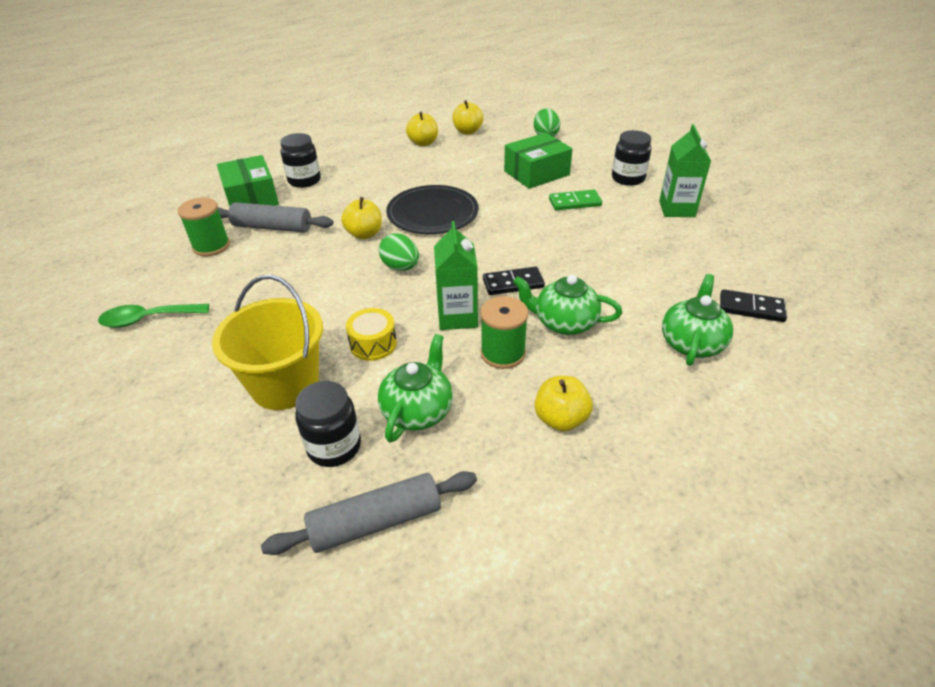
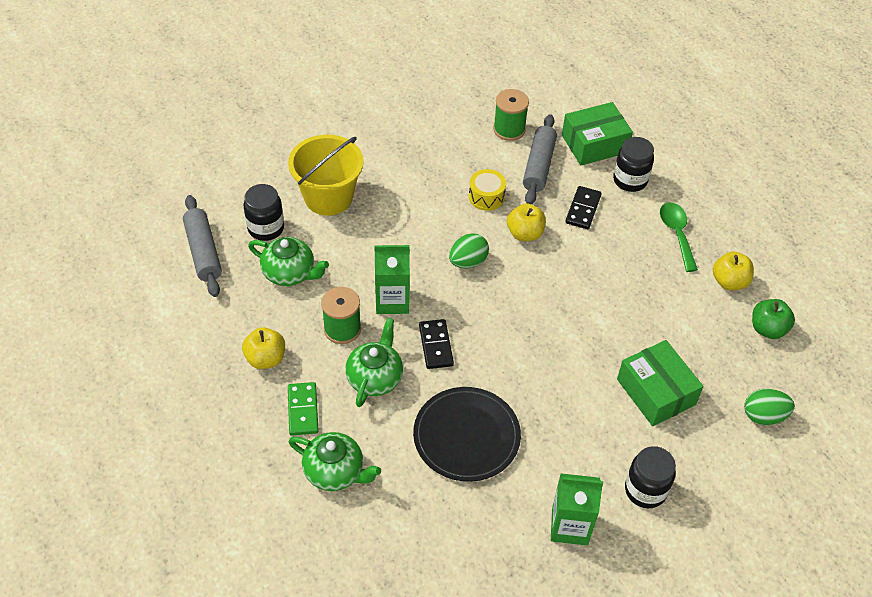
camera: 90 degrees right, 10 degrees up
green spoon [98,304,209,328] -> green spoon moved to [660,202,698,272]
yellow drum [346,308,397,361] -> yellow drum moved to [469,169,506,211]
black plate [386,185,478,234] -> black plate moved to [413,387,521,482]
yellow apple [452,100,484,135] -> green apple [752,299,795,339]
green domino [549,190,602,210] -> green domino moved to [288,382,319,435]
black domino [720,289,787,322] -> black domino moved to [565,186,602,229]

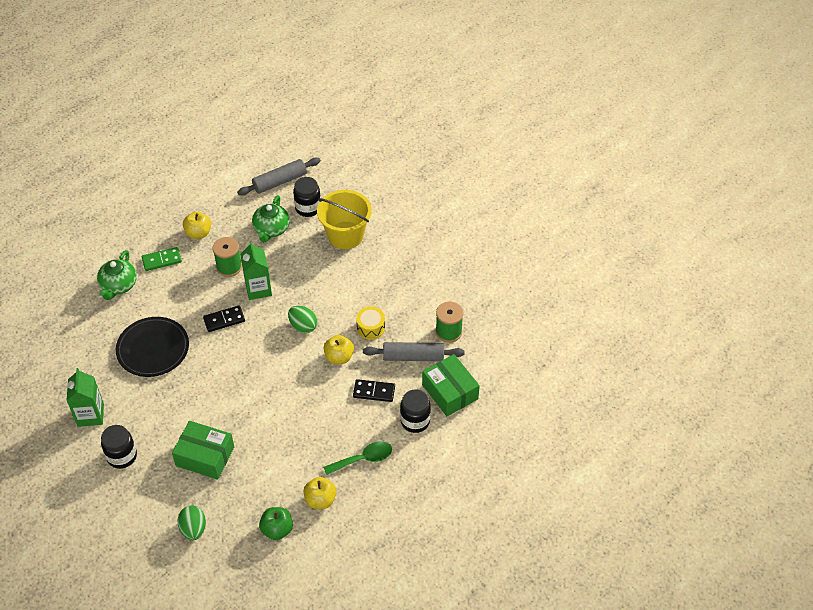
camera: 80 degrees right, 0 degrees up
green teapot [345,318,403,407] -> none
green box [617,340,703,426] -> green box turned 60 degrees clockwise [172,421,234,480]

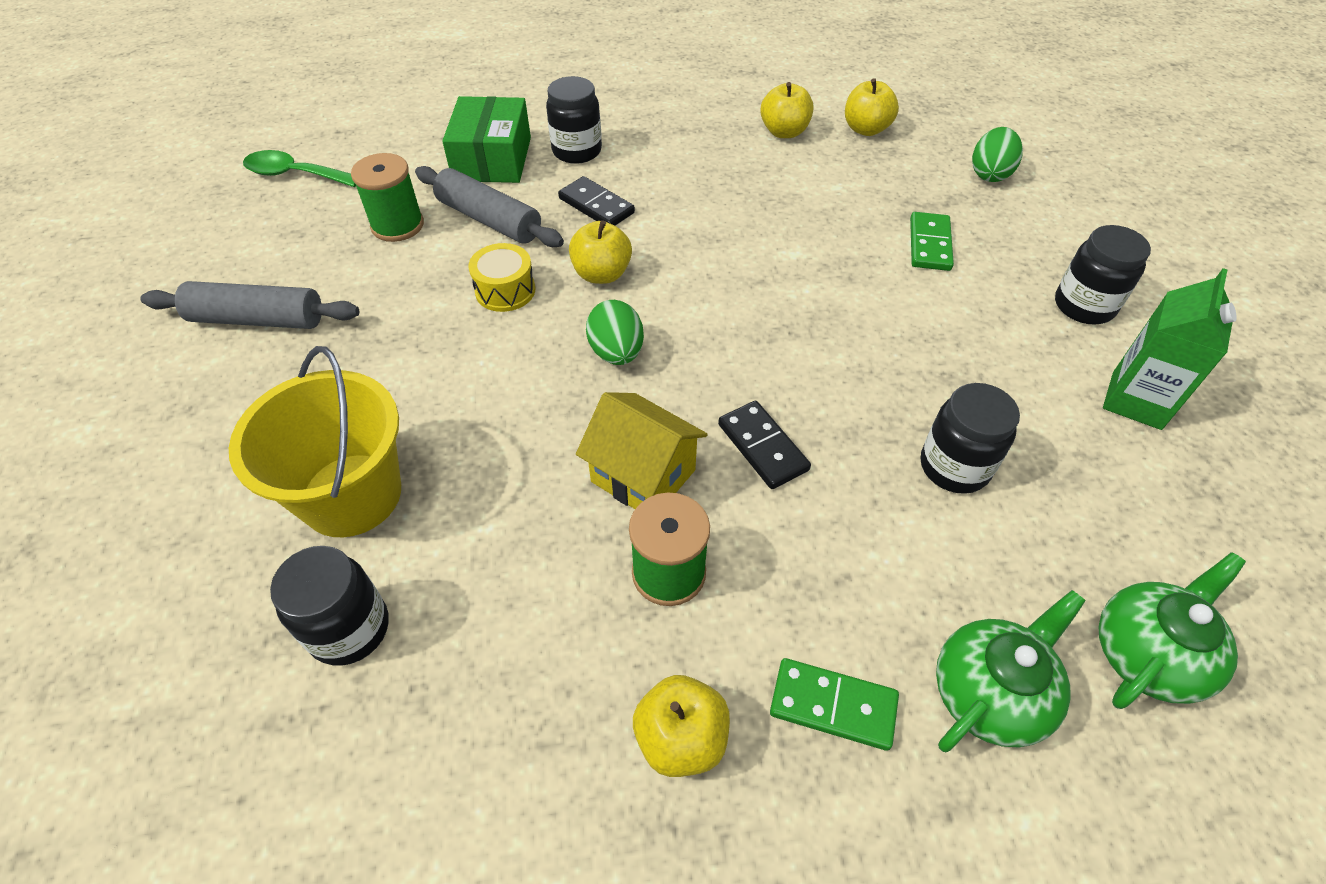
camera: 145 degrees left, 0 degrees up
black plate [116,317,189,377] -> black jar [921,383,1020,494]
green box [172,421,234,480] -> green domino [910,212,954,271]
black domino [203,306,245,332] -> black domino turned 45 degrees clockwise [718,401,811,489]
grey rolling pin [237,158,320,195] -> grey rolling pin moved to [140,281,359,329]
green carton [240,241,272,300] -> yellow house [576,392,708,509]
green teapot [252,195,290,242] -> green teapot moved to [1099,552,1246,709]
green apple [259,507,293,540] -> yellow apple [845,78,899,136]
green spoon [323,441,392,475] -> green spoon moved to [243,150,356,187]

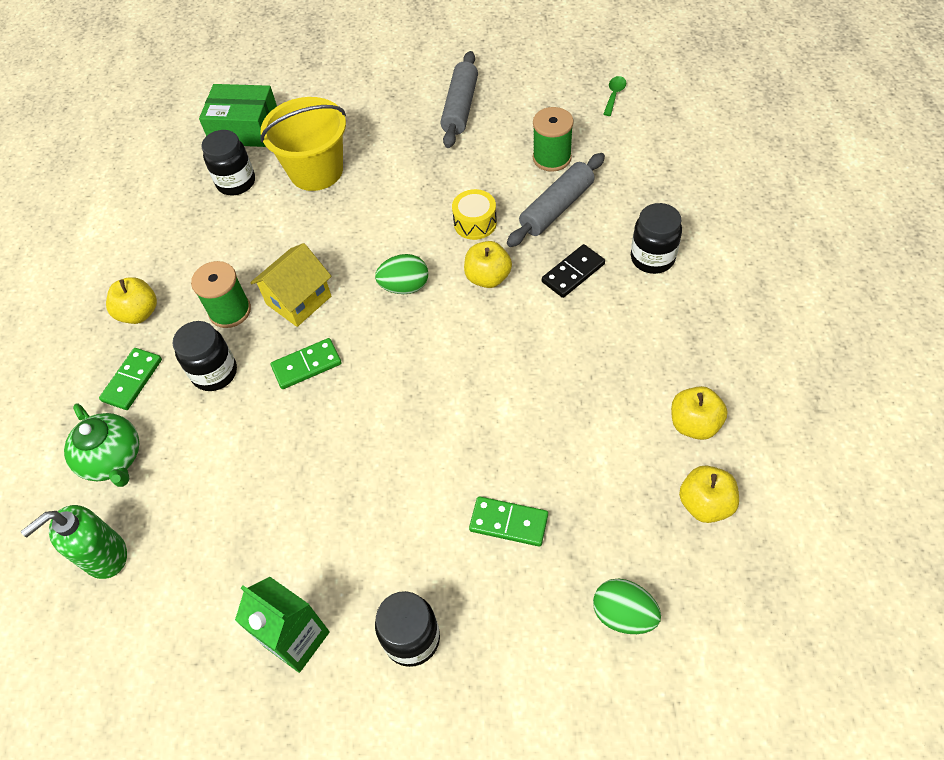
camera: 100 degrees right, 5 degrees up
green spoon [243,150,356,187] -> green spoon [603,76,626,116], size x0.61
green box [442,96,531,183] -> green box moved to [199,84,277,147]
black domino [718,401,811,489] -> green domino [270,338,342,389]
black jar [921,383,1020,494] -> black jar moved to [173,321,237,391]
green teapot [1099,552,1246,709] -> green soap dispenser [21,505,127,579]

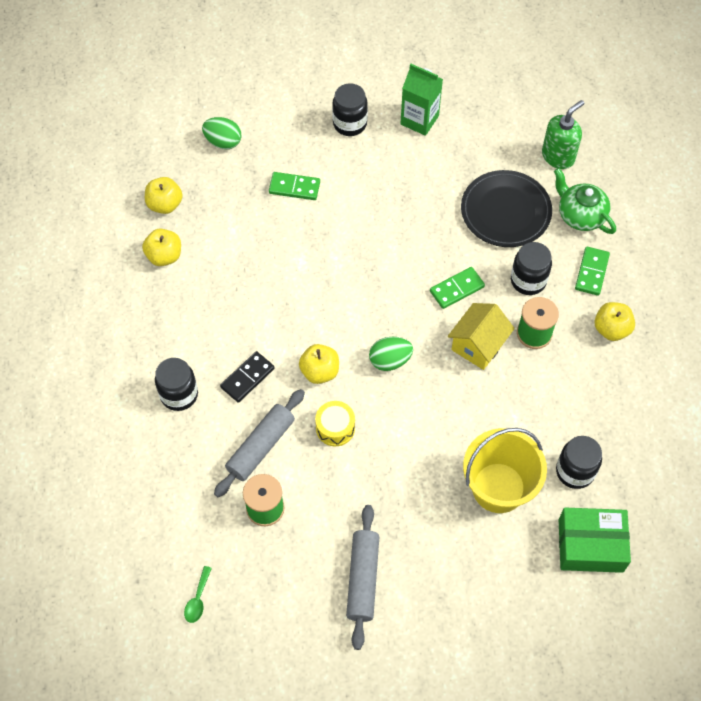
camera: 170 degrees right, 5 degrees up
none -> black plate [461,170,552,247]

